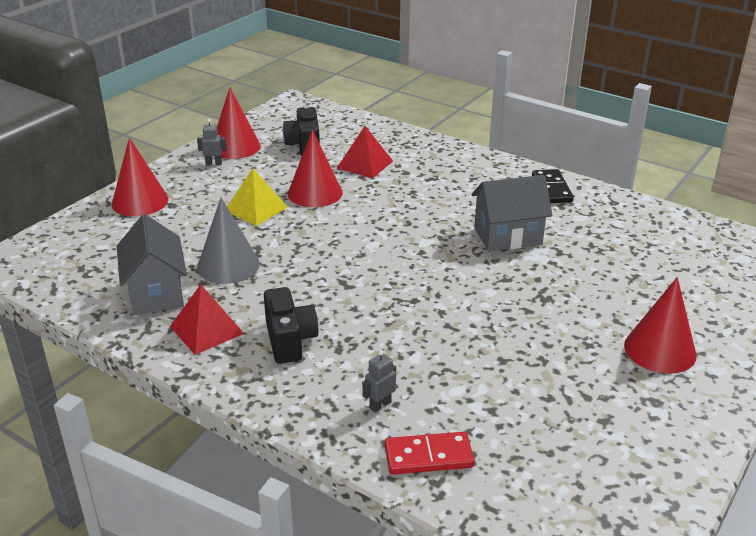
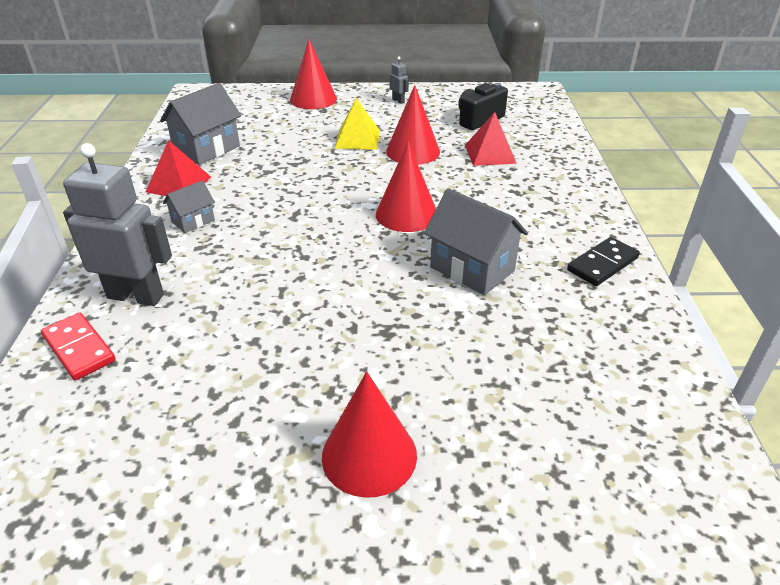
camera: 55 degrees right, 5 degrees up
grey cone [197,198,260,284] -> none
red cone [217,87,261,159] -> red cone moved to [376,141,436,232]
black camera [264,287,318,364] -> grey house [163,180,215,233]
grey robot [362,350,396,413] -> grey robot [63,143,172,306], size x2.40

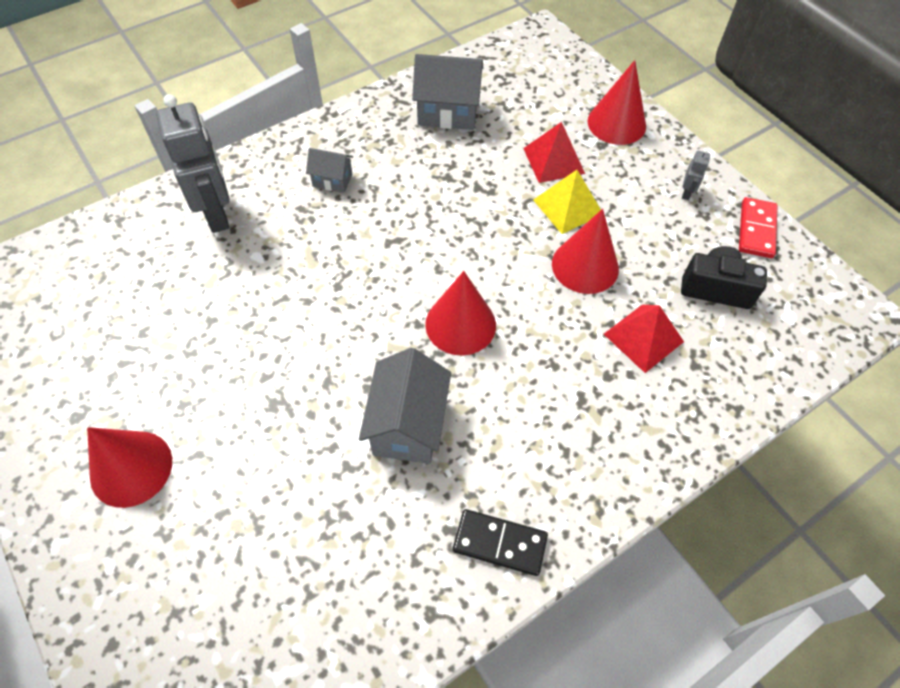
camera: 55 degrees right, 20 degrees up
red domino [41,312,116,380] -> red domino moved to [739,197,778,258]
red pyramid [146,140,211,196] -> red pyramid moved to [523,122,585,183]

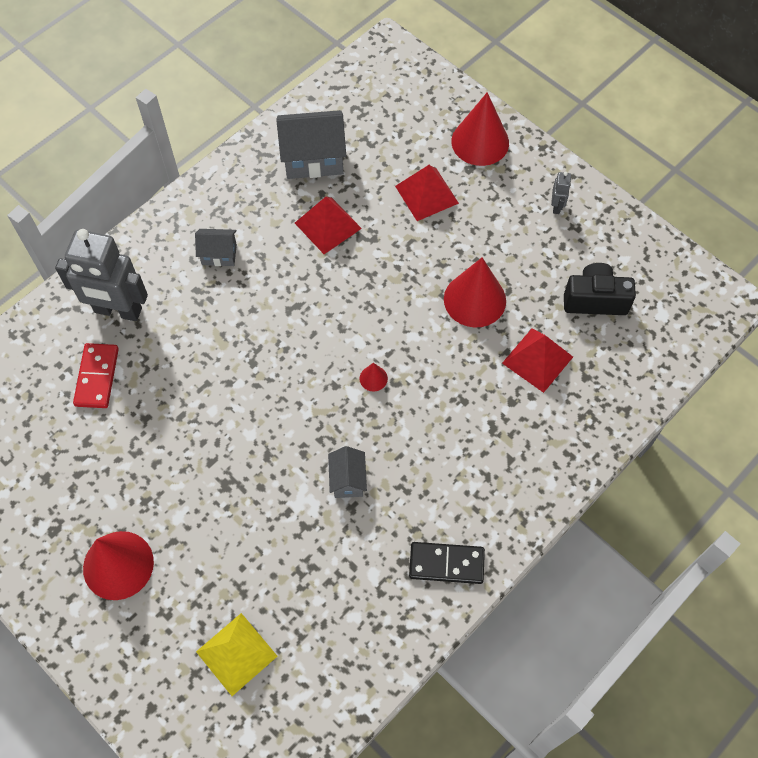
camera: 10 degrees left, 5 degrees up
grey robot [156,94,230,233] -> grey robot turned 135 degrees clockwise [55,229,148,321]
grey house [359,348,451,464] -> grey house [328,446,367,498], size x0.56
red cone [425,271,496,356] -> red cone [359,363,388,391], size x0.44
yellow pyramid [533,170,601,234] -> yellow pyramid moved to [196,613,278,696]
red domino [739,197,778,258] -> red domino moved to [73,343,119,408]
none -> red pyramid [295,197,362,254]

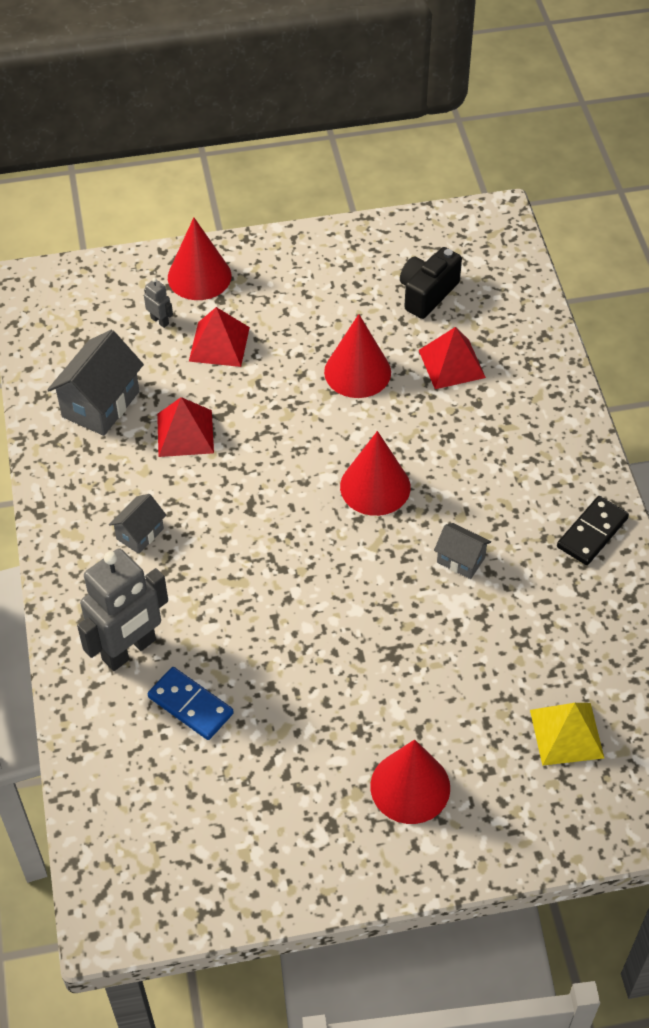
camera: 55 degrees left, 10 degrees down
red domino [73,343,119,408] -> blue domino [148,667,234,740]
red cone [359,363,388,391] -> red cone [340,431,411,516], size x2.29
grey robot [551,172,571,214] -> grey robot moved to [144,278,173,328]

